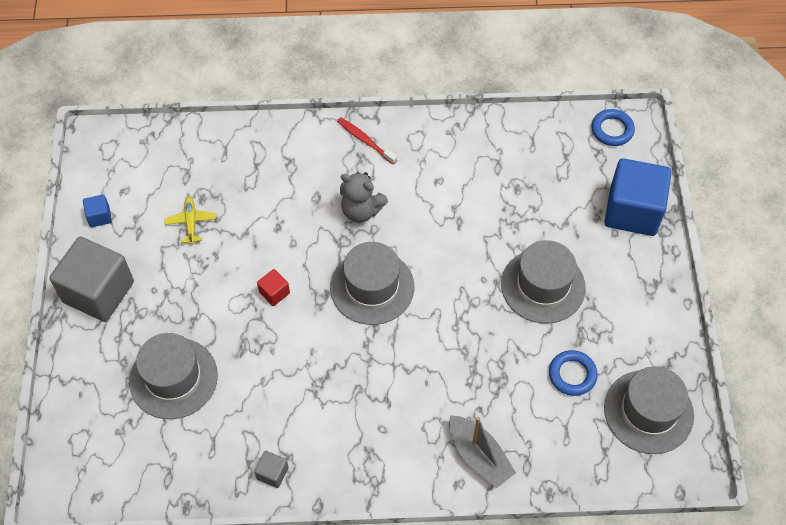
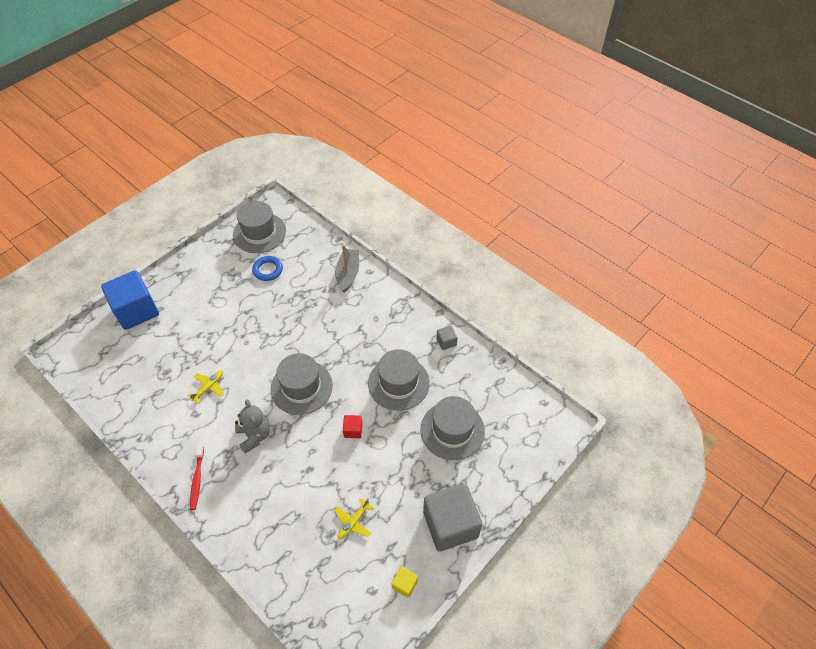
camera: 135 degrees left, 5 degrees down
blue cube [83,194,112,227] -> yellow cube [391,566,418,598]
grey hat [501,240,586,324] -> grey hat moved to [368,349,430,411]
blue ring [591,109,635,146] -> none
none -> yellow plane [188,371,224,403]

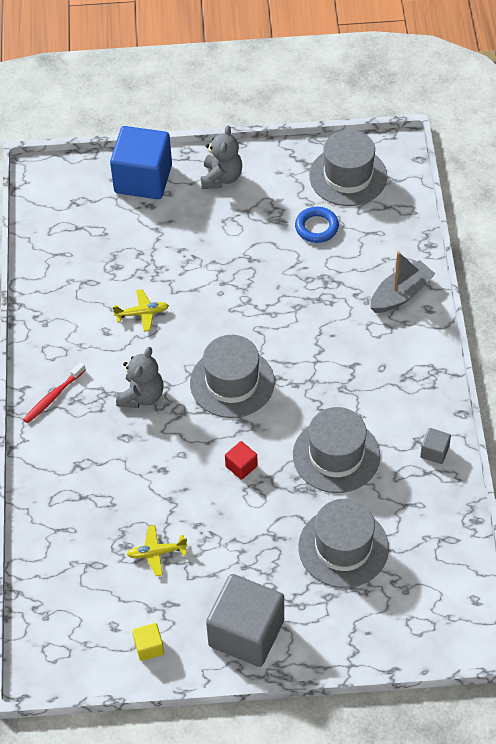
camera: 45 degrees right, 0 degrees up
none -> grey teddy bear [201,125,242,189]

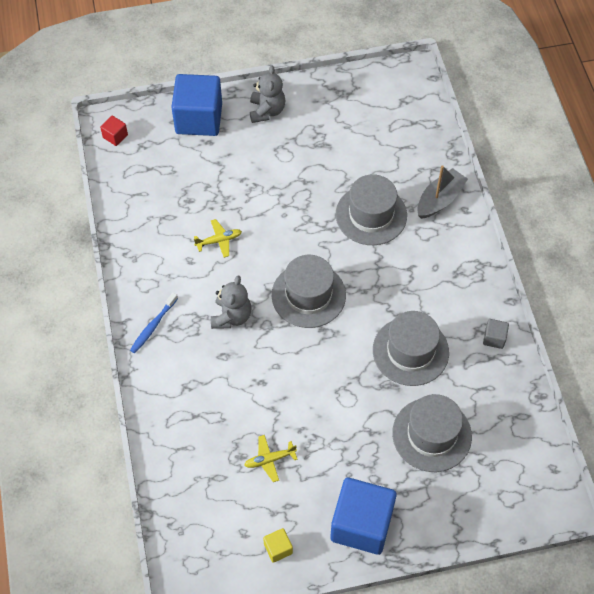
camera: 10 degrees left, 5 degrees up
red toothbrush [23,362,85,423] -> blue toothbrush [130,292,178,353]
grey cube [206,574,284,667] -> blue cube [330,478,397,555]
red cube [225,441,258,480] -> red cube moved to [100,116,128,146]
blue ring [295,207,339,243] -> none
grey hat [309,130,387,206] -> grey hat moved to [336,174,407,245]

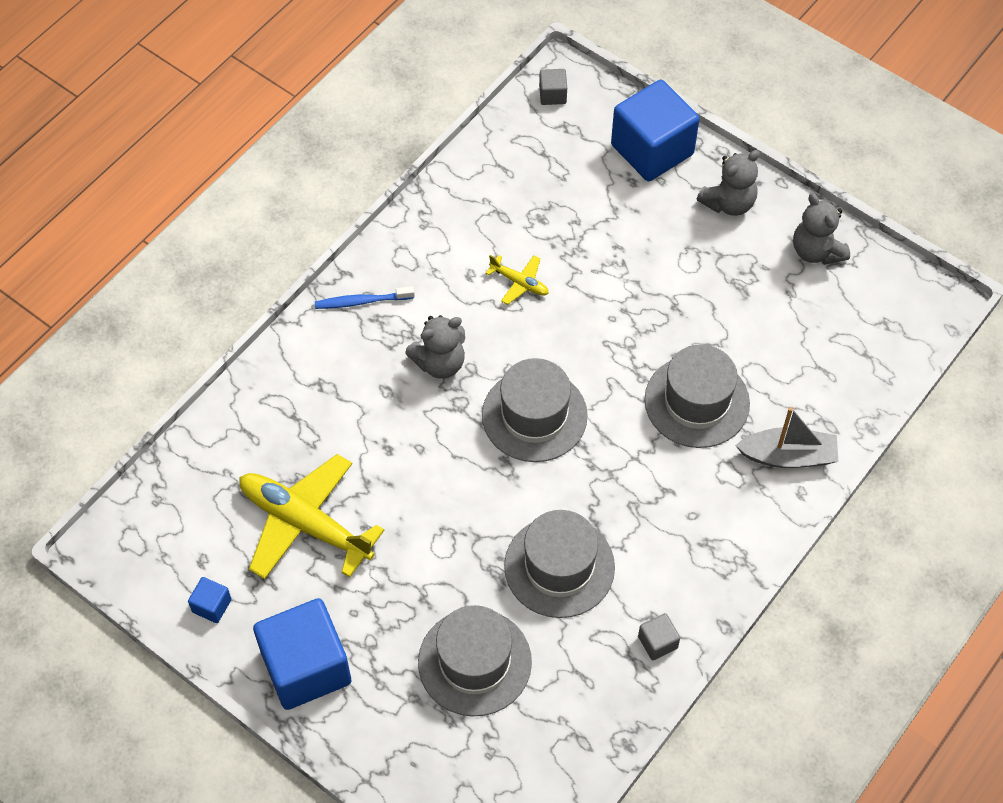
camera: 50 degrees right, 0 degrees up
red cube [100,116,128,146] -> grey cube [539,69,567,105]
yellow plane [244,435,298,482] -> yellow plane [239,454,384,579], size x2.19
yellow cube [263,528,293,563] -> blue cube [188,577,232,623]
none -> grey teddy bear [793,193,850,265]

